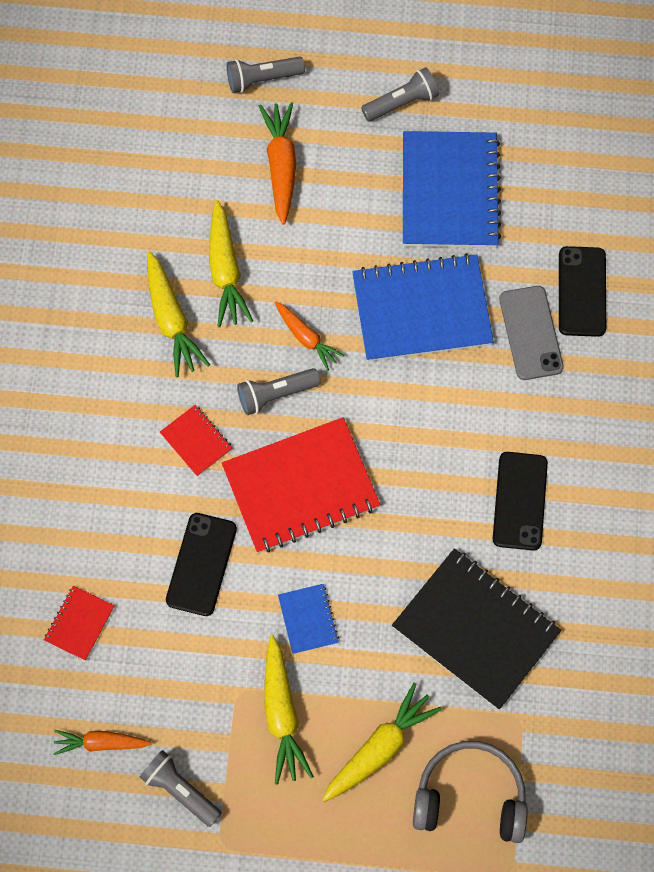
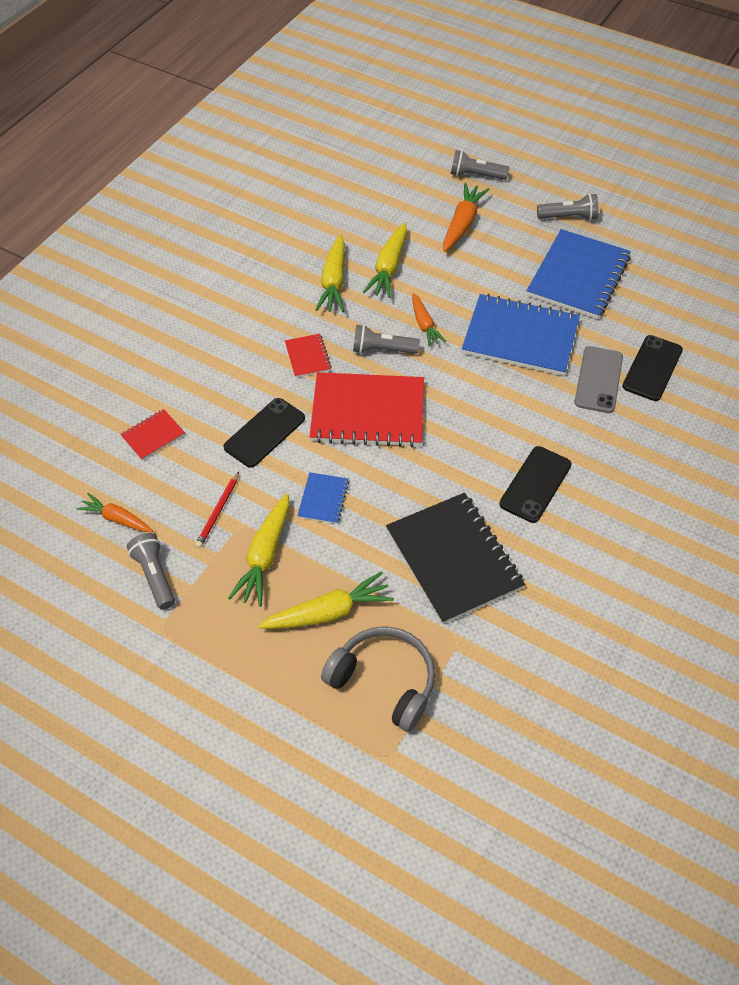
camera: 25 degrees right, 15 degrees down
none -> red pencil [195,472,239,548]

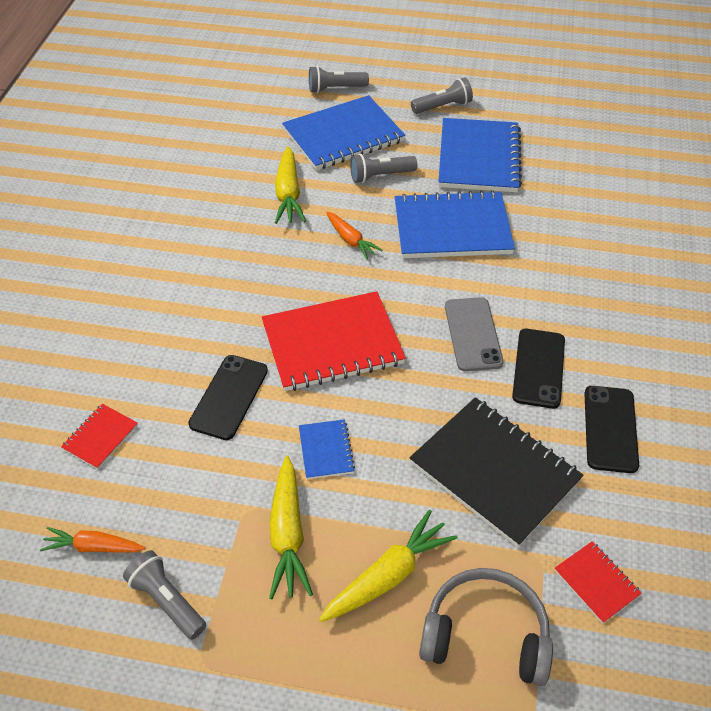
camera: 20 degrees left, 5 degrees down
red pencil [195,472,239,548] -> none
red notebook [285,334,332,378] -> red notebook moved to [555,541,642,624]
yellow carrot [315,235,345,312] -> none
grey flashlight [353,325,420,354] -> grey flashlight moved to [350,154,417,183]
orange carrot [443,183,490,252] -> blue notebook [282,95,405,170]
grey phone [575,346,623,413] -> grey phone moved to [445,297,504,371]
black phone [622,335,683,401] -> black phone moved to [584,386,639,473]

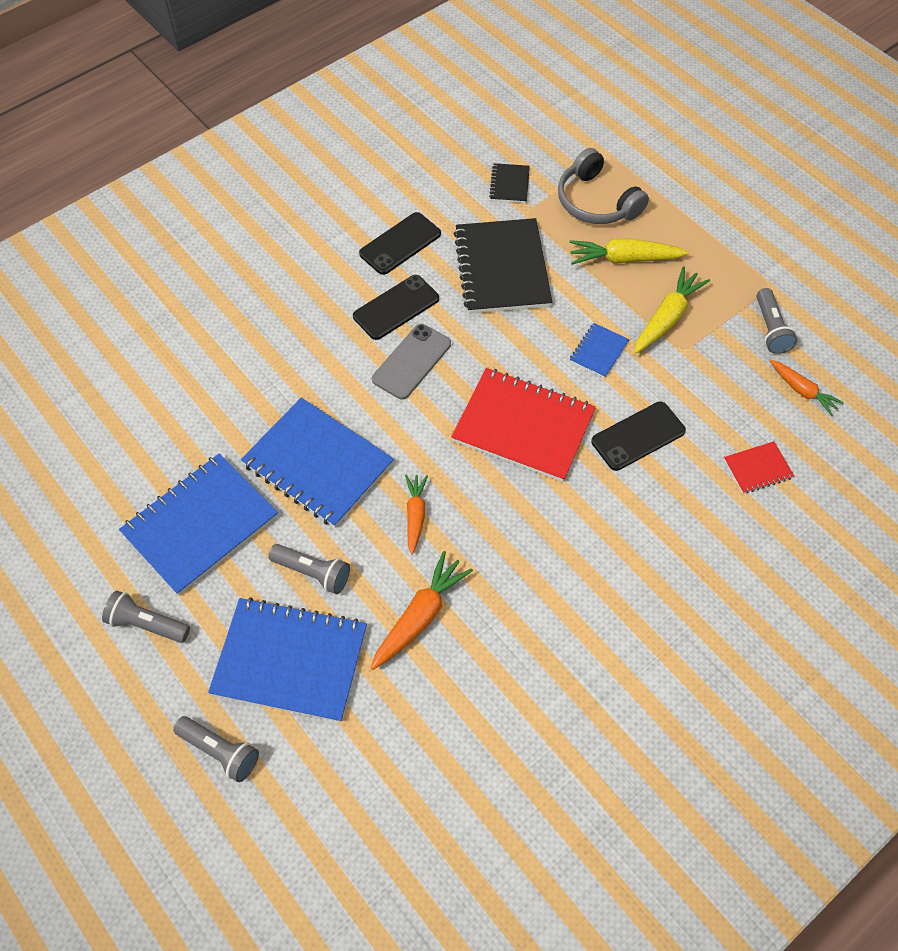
camera: 140 degrees left, 10 degrees up
yellow carrot [275,146,306,224] -> orange carrot [371,551,473,670]
red notebook [555,541,642,624] -> black notebook [489,163,530,203]

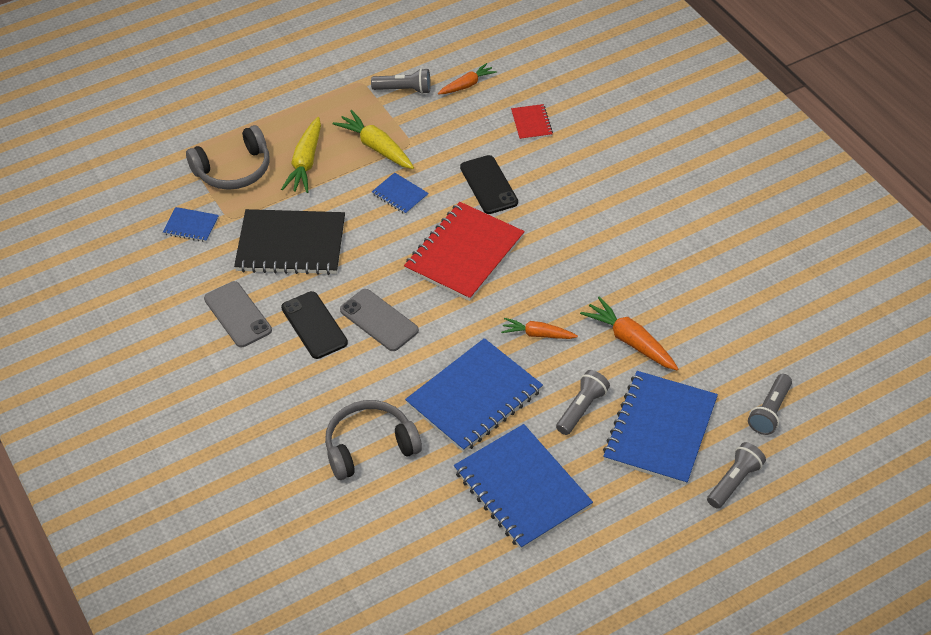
camera: 80 degrees left, 10 degrees down
grey flashlight [102,590,190,643] -> grey flashlight moved to [748,374,792,435]
black phone [359,212,441,275] -> grey phone [204,281,272,347]
black notebook [489,163,530,203] -> blue notebook [163,207,219,242]
none -> grey headphones [325,400,422,480]

